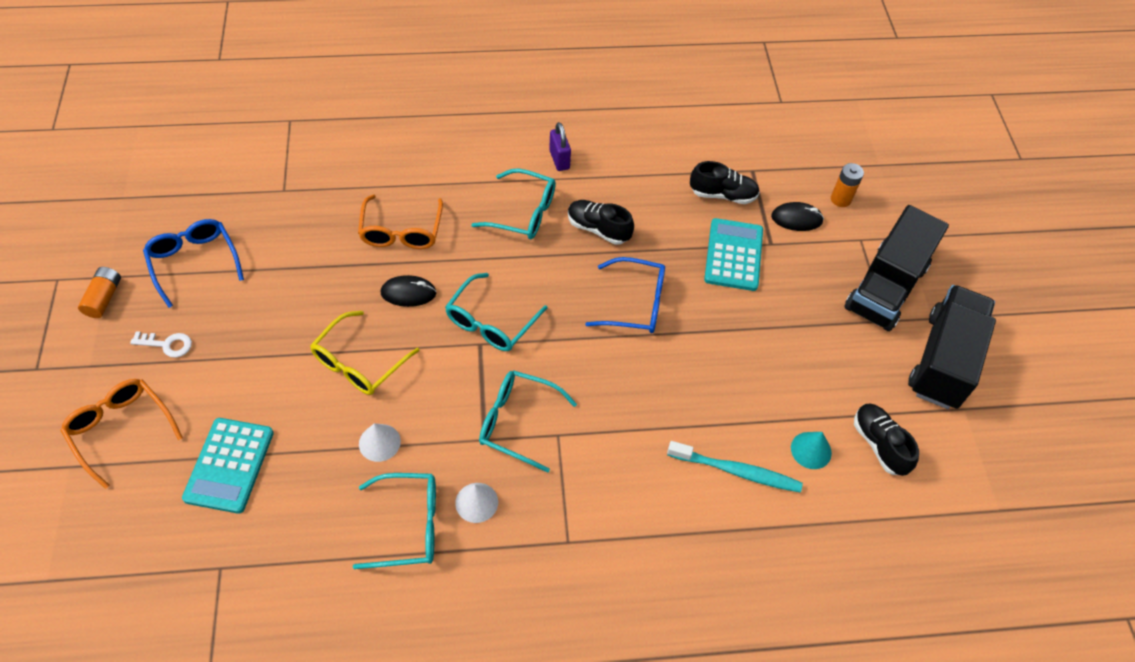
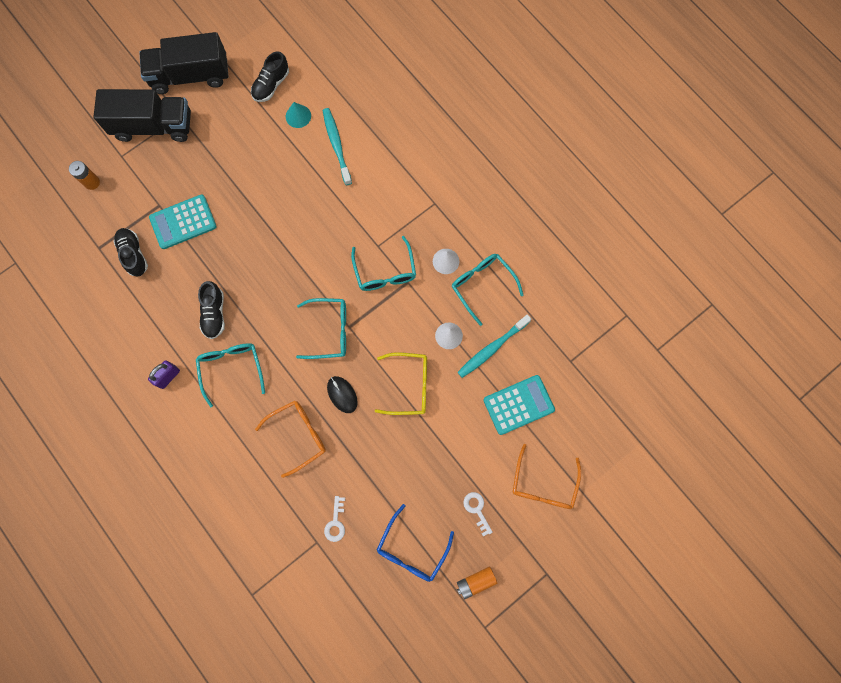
camera: 120 degrees left, 20 degrees up
blue glasses [585,257,665,333] -> none
black mouse [771,202,824,231] -> none
none -> white key [324,496,345,542]
none -> turquoise toothbrush [457,314,531,378]

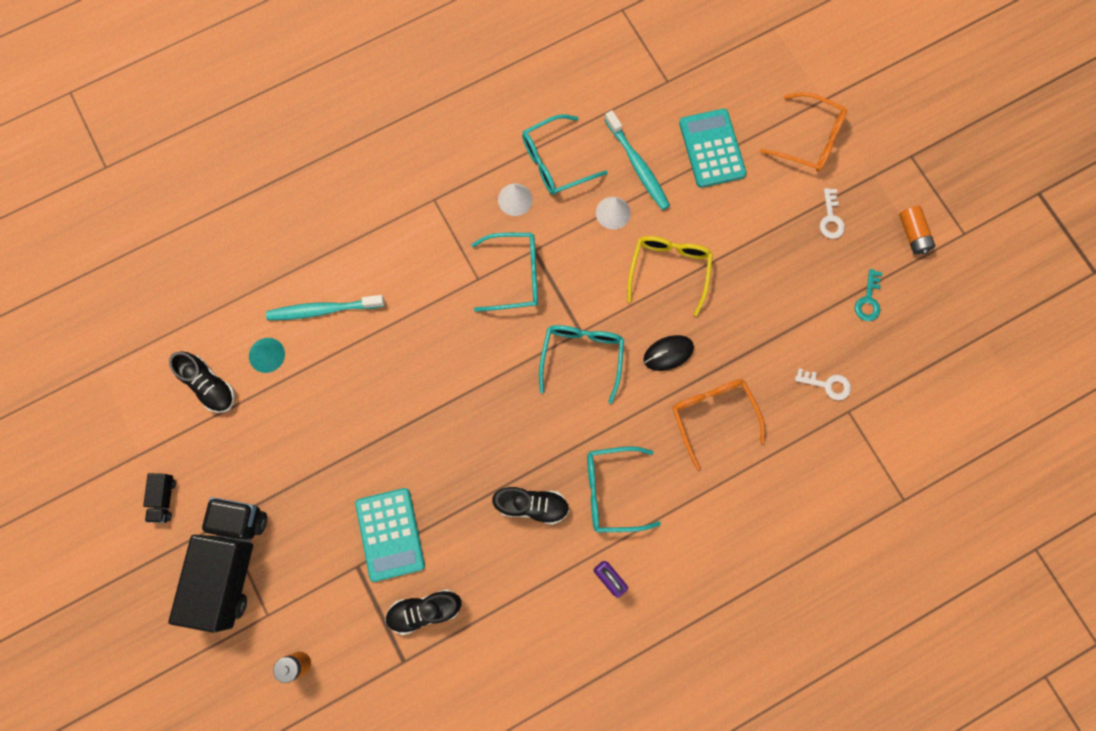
camera: 80 degrees left, 0 degrees up
black truck [139,32,229,94] -> black truck [143,473,176,523], size x0.40
blue glasses [377,504,454,582] -> turquoise key [855,269,882,321]
white key [463,492,493,537] -> white key turned 75 degrees counterclockwise [820,188,845,239]

